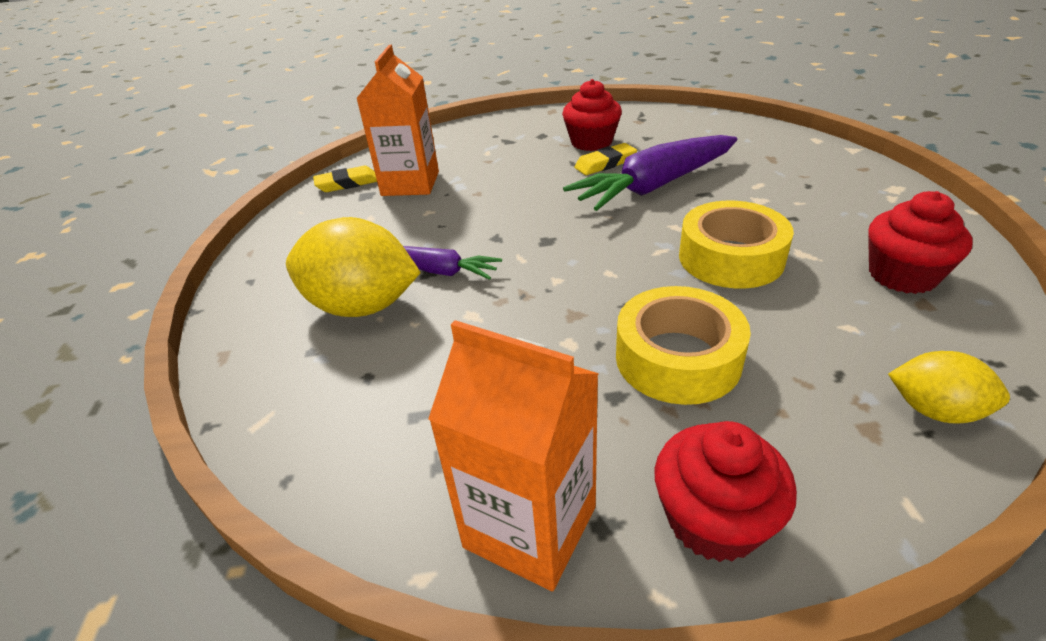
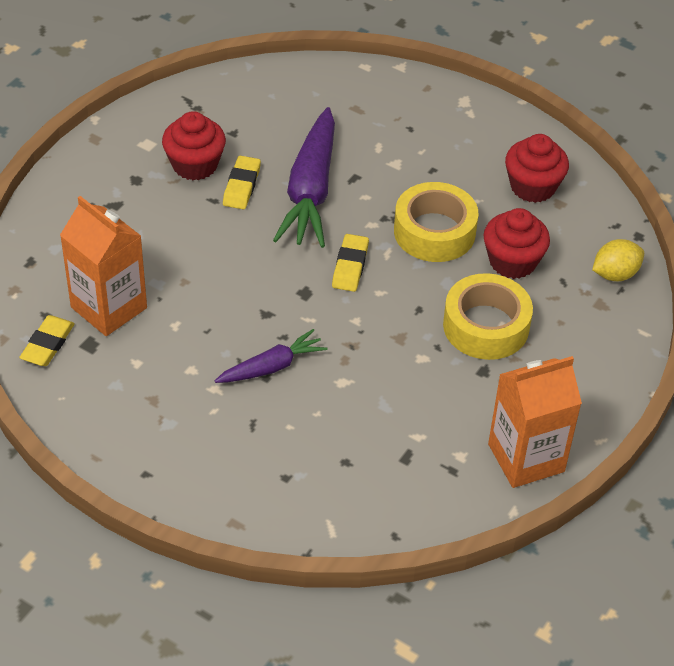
camera: 55 degrees left, 10 degrees up
yellow lemon [286,217,421,317] -> none
red cupcake [654,421,797,562] -> red cupcake moved to [483,208,550,279]
none -> yellow eraser [332,234,369,292]

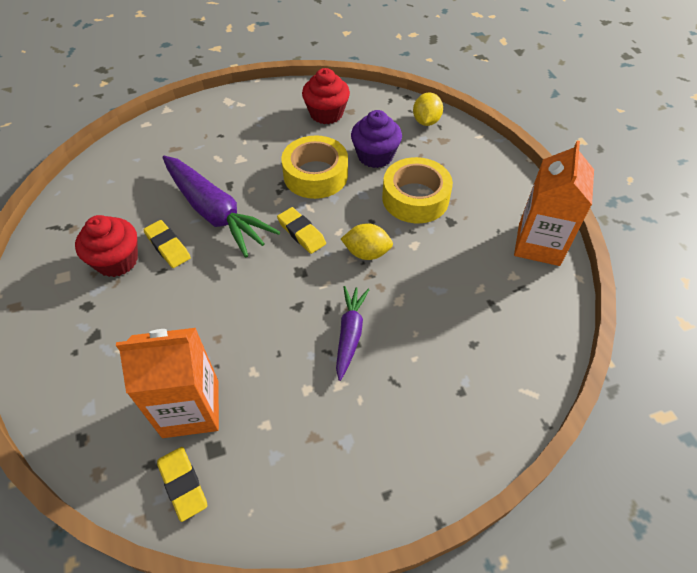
camera: 50 degrees left, 5 degrees up
red cupcake [483,208,550,279] -> purple cupcake [351,110,402,168]
none -> yellow lemon [341,223,393,260]

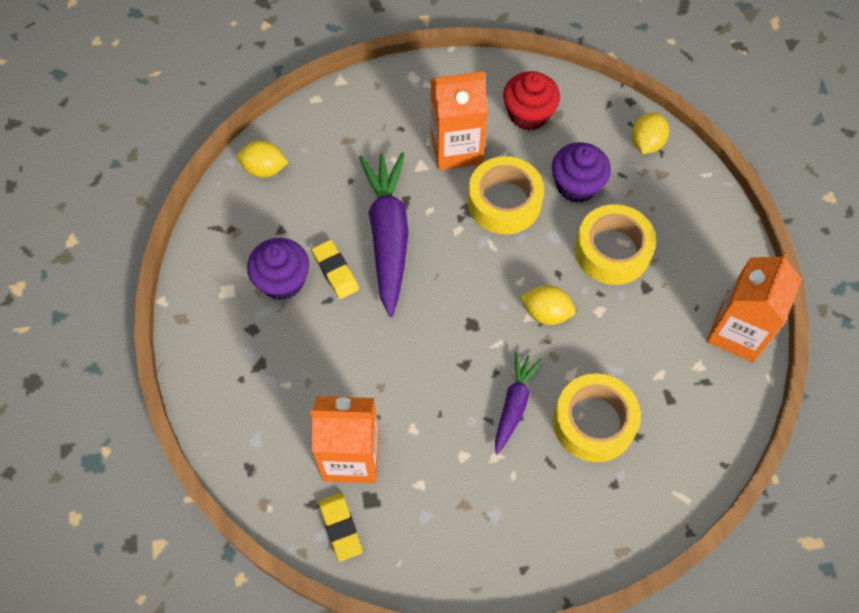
camera: 10 degrees right, 10 degrees up
red cupcake [75,215,138,277] -> purple cupcake [247,238,309,300]
purple carrot [163,156,280,257] -> purple carrot turned 150 degrees counterclockwise [359,152,409,317]
yellow eraser [277,207,326,254] -> none
none -> yellow lemon [237,141,288,177]
none -> orange carton [431,71,488,170]
none -> yellow tape [553,373,641,462]

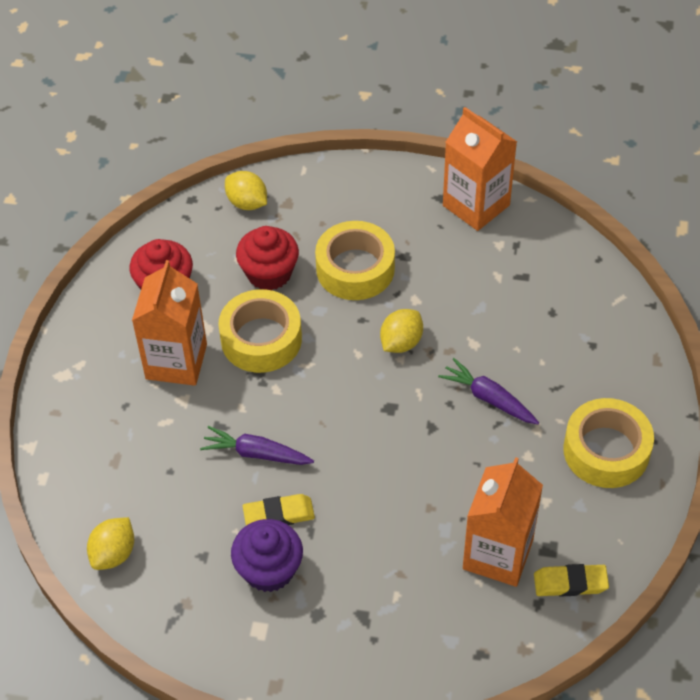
camera: 70 degrees left, 10 degrees down
purple carrot [359,152,409,317] -> purple carrot [200,426,314,465], size x0.55
purple cupcake [552,142,611,203] -> red cupcake [236,226,299,290]
yellow tape [553,373,641,462] -> yellow tape moved to [563,398,654,488]

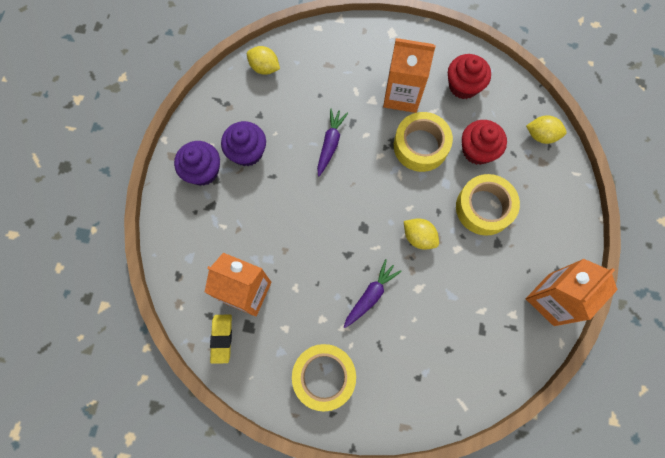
camera: 90 degrees right, 20 degrees up
yellow lemon [225,171,267,210] -> yellow lemon turned 60 degrees clockwise [526,115,567,144]
yellow eraser [243,494,315,526] -> none
none -> purple cupcake [174,141,220,186]

